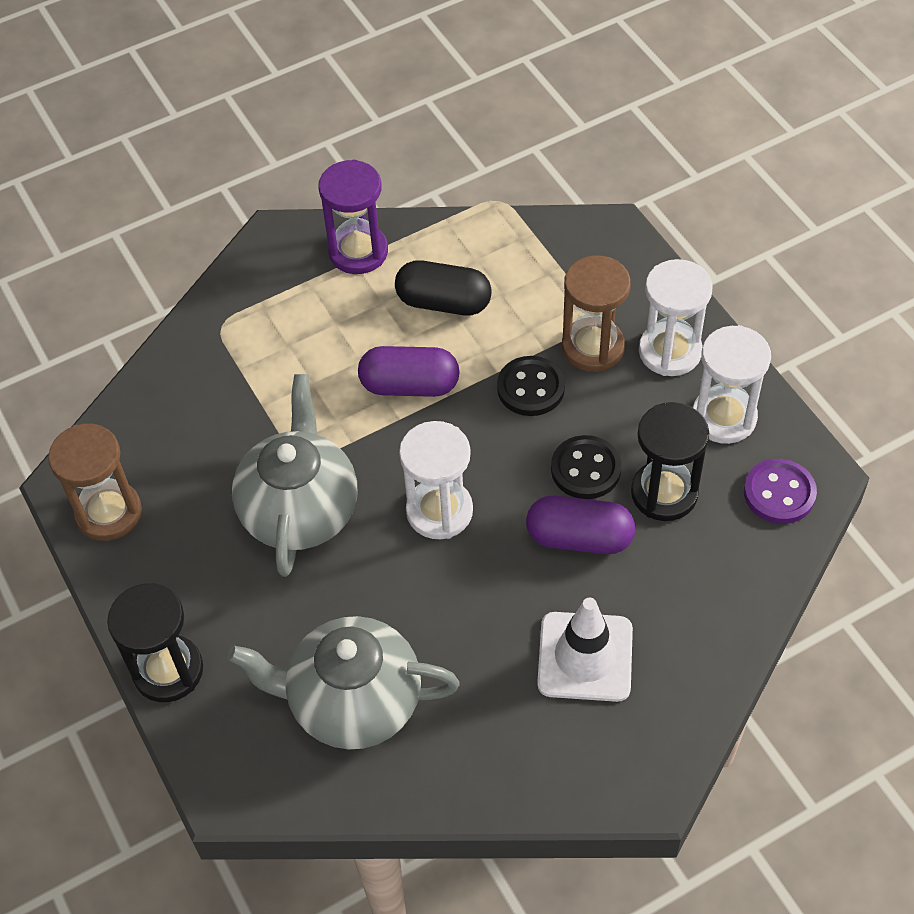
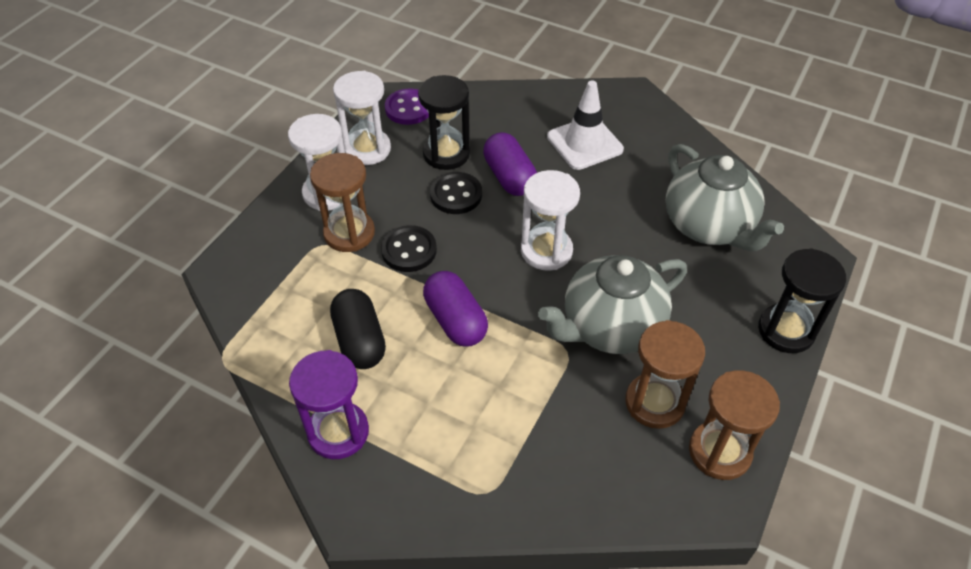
camera: 125 degrees left, 5 degrees down
none -> brown hourglass [625,320,705,429]

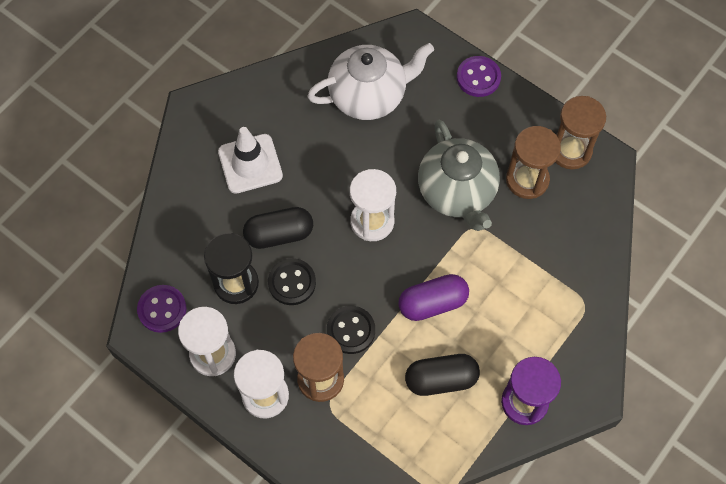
camera: 80 degrees left, 15 degrees up
purple capsule [483,132,537,196] -> black capsule [243,207,313,249]
grey teapot [666,144,784,251] -> white teapot [307,43,434,120]
black hourglass [758,248,846,353] -> purple button [457,56,501,97]

